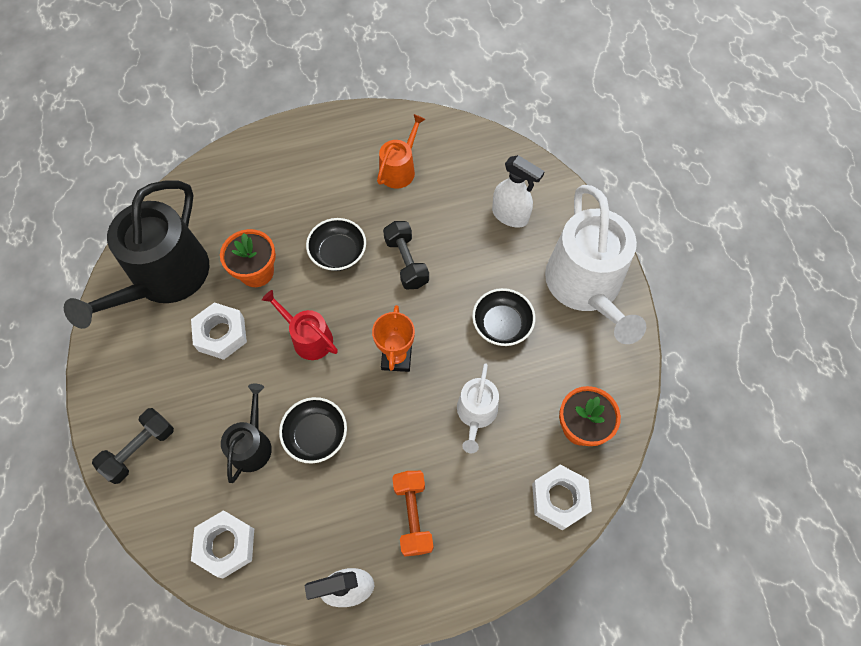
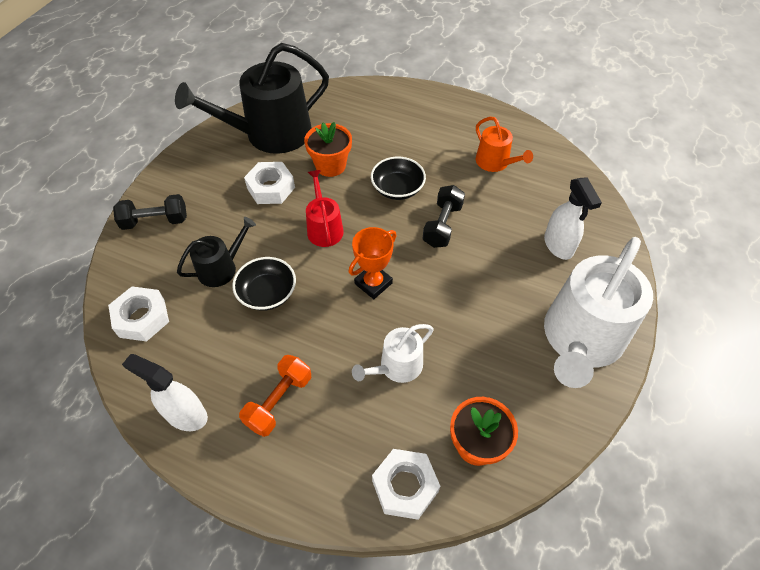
camera: 40 degrees right, 10 degrees down
orange watering can [377,114,426,188] -> orange watering can turned 75 degrees clockwise [476,117,533,172]
black bowl [472,288,536,346] -> none

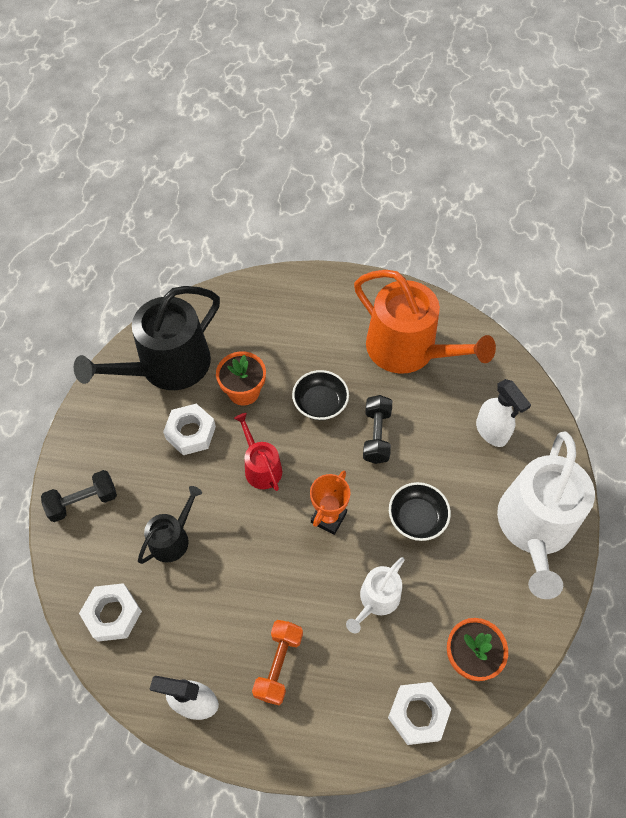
camera: 15 degrees left, 5 degrees up
black bowl [232,257,296,311] -> black bowl moved to [389,482,451,541]
orange watering can [476,117,533,172] -> orange watering can [354,270,496,374], size x2.01

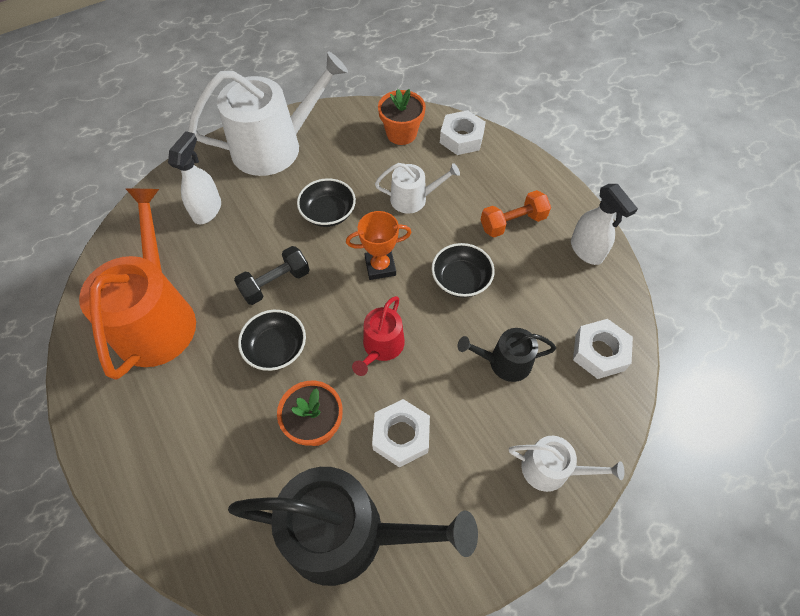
camera: 130 degrees left, 0 degrees up
black dumbbell [41,470,117,522] -> white watering can [509,436,624,492]
none -> black bowl [432,243,495,297]

